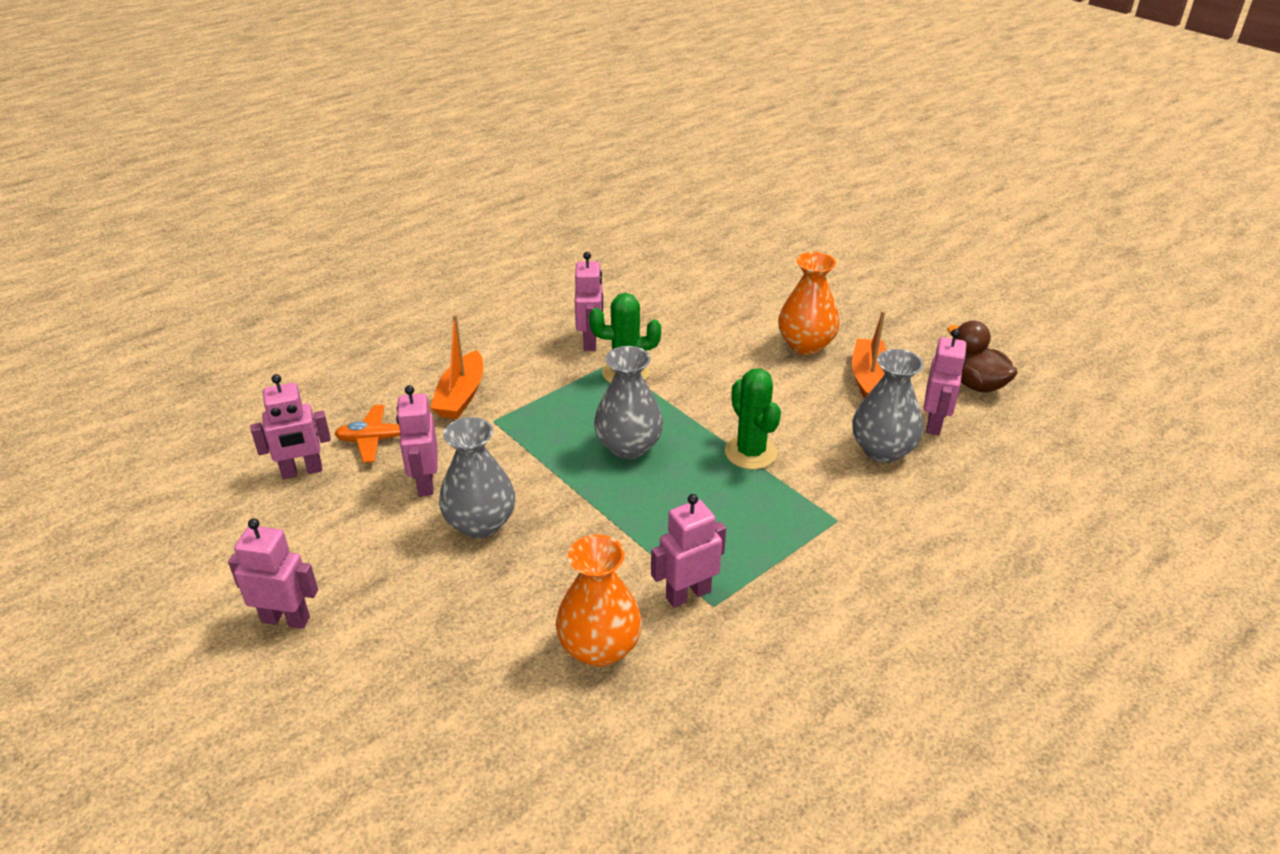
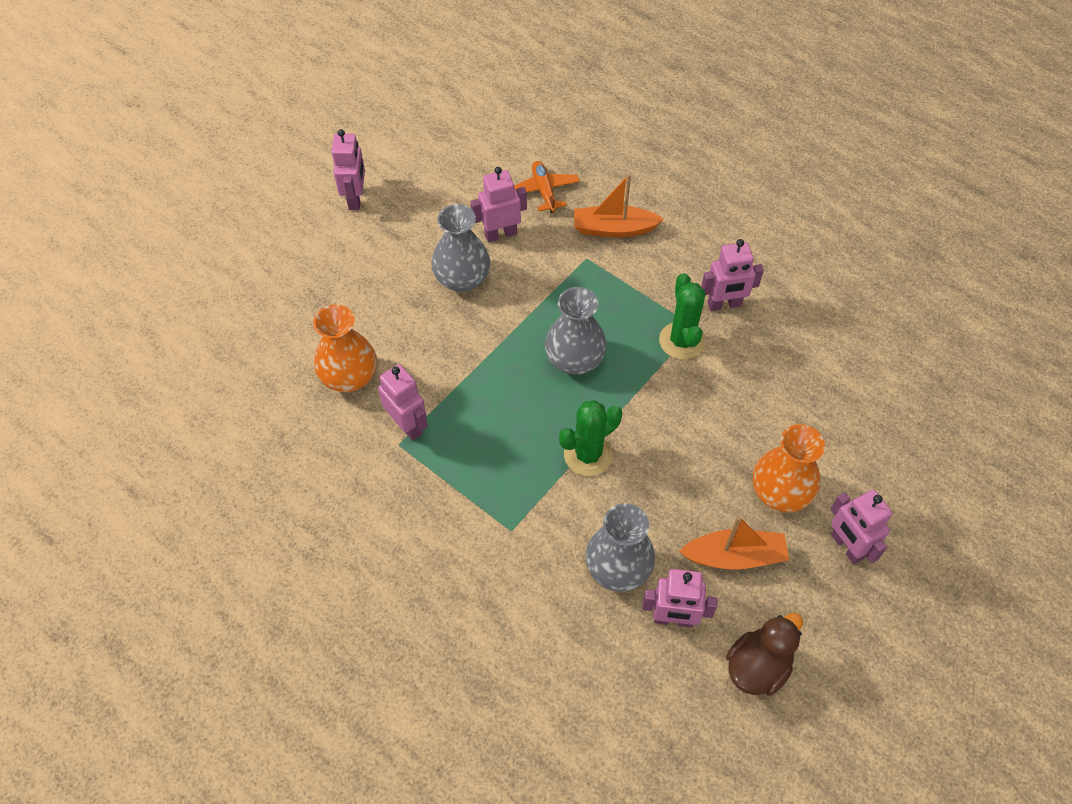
camera: 80 degrees right, 20 degrees up
pink robot [251,374,331,479] -> pink robot moved to [830,490,893,564]

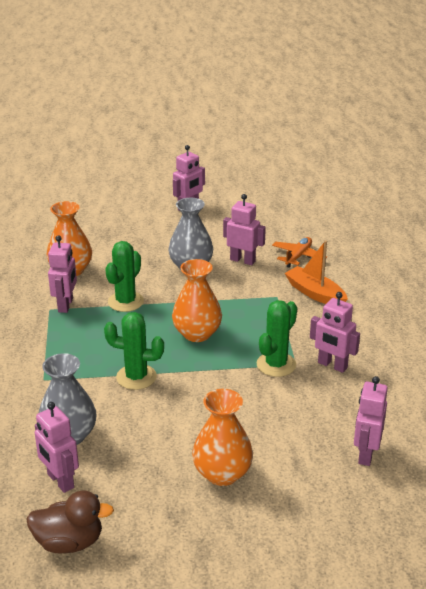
camera: 45 degrees right, 25 degrees down
grey vase [545,287,607,375] -> orange vase [172,259,222,342]
orange boat [679,516,789,570] -> none
pink robot [830,490,893,564] -> pink robot moved to [354,376,388,466]
none -> green cactus [105,241,144,312]

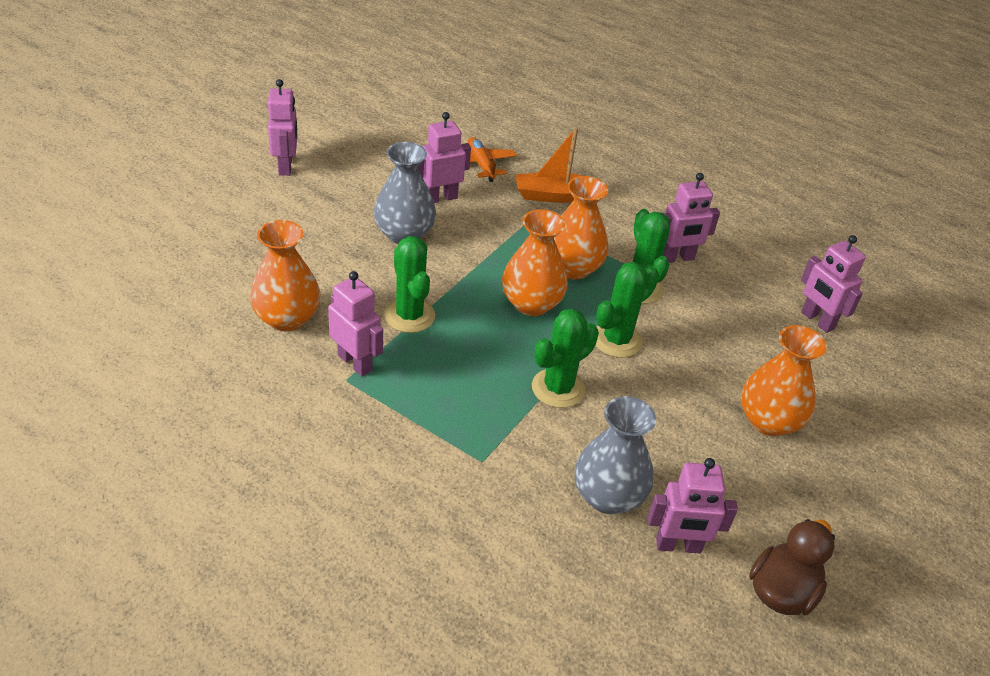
camera: 55 degrees left, 10 degrees up
none -> orange vase [554,176,608,280]
none -> green cactus [595,262,659,358]

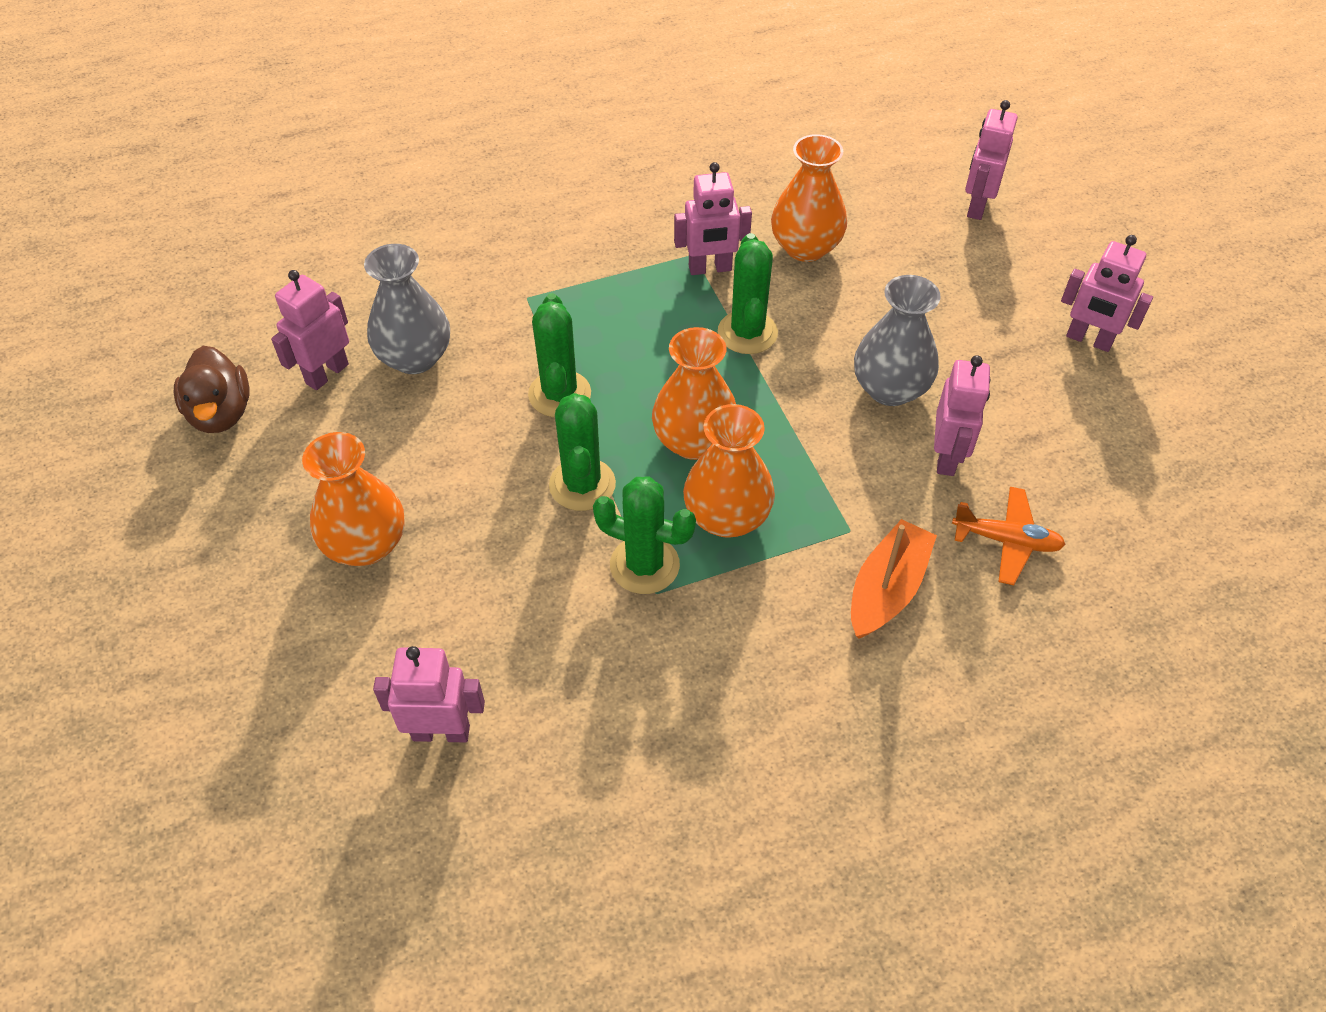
camera: 130 degrees right, 10 degrees up
green cactus [384,236,435,333] -> green cactus turned 75 degrees clockwise [718,233,778,354]
pink robot [663,173,720,263] -> pink robot moved to [965,100,1018,220]

